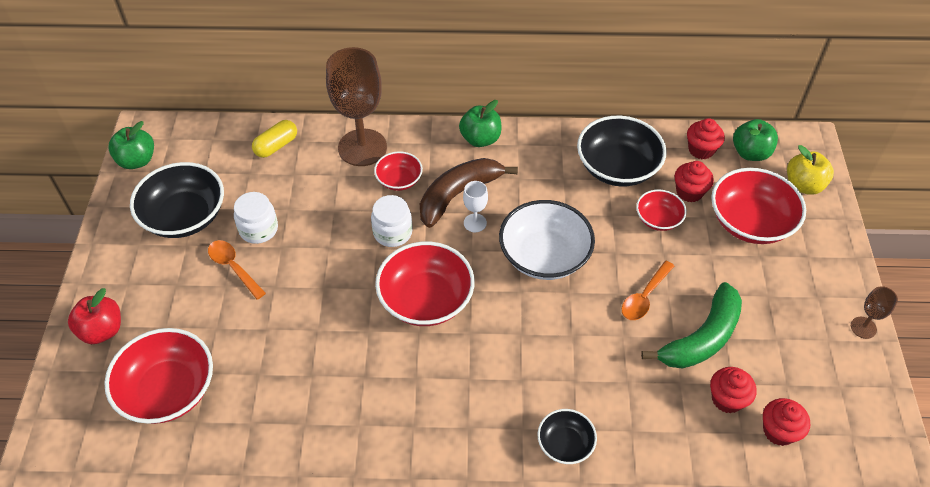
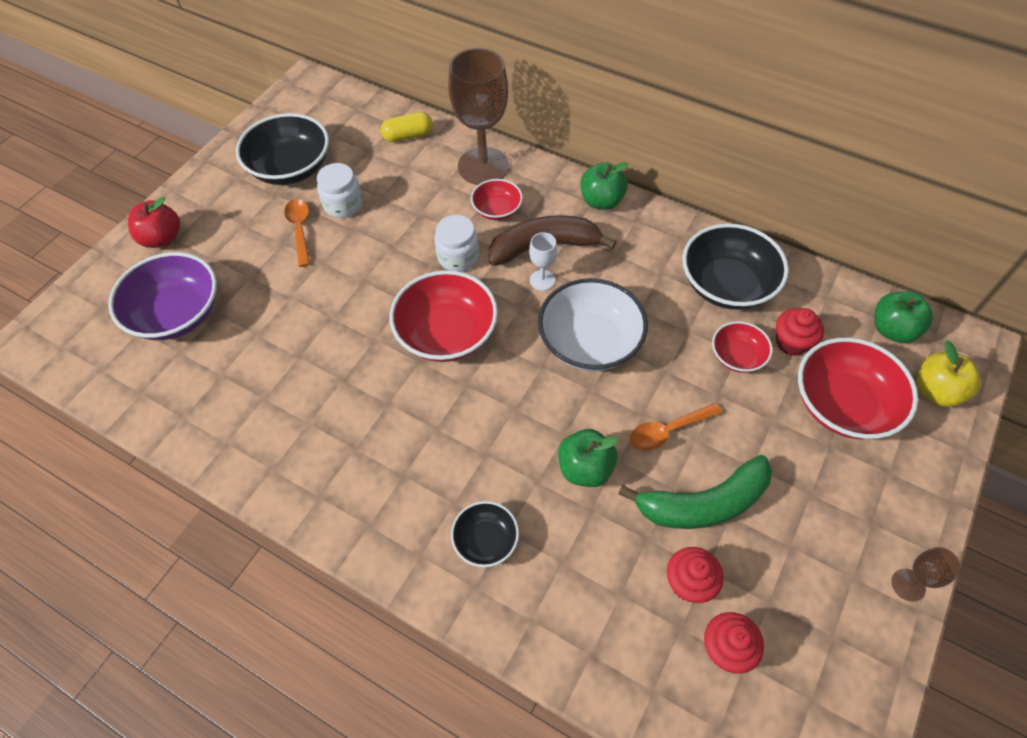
camera: 30 degrees right, 5 degrees up
red bowl [104,328,213,424] -> purple bowl [108,252,217,340]
green apple [108,121,154,169] -> green apple moved to [558,429,618,487]
red cupcake [687,118,725,159] -> none

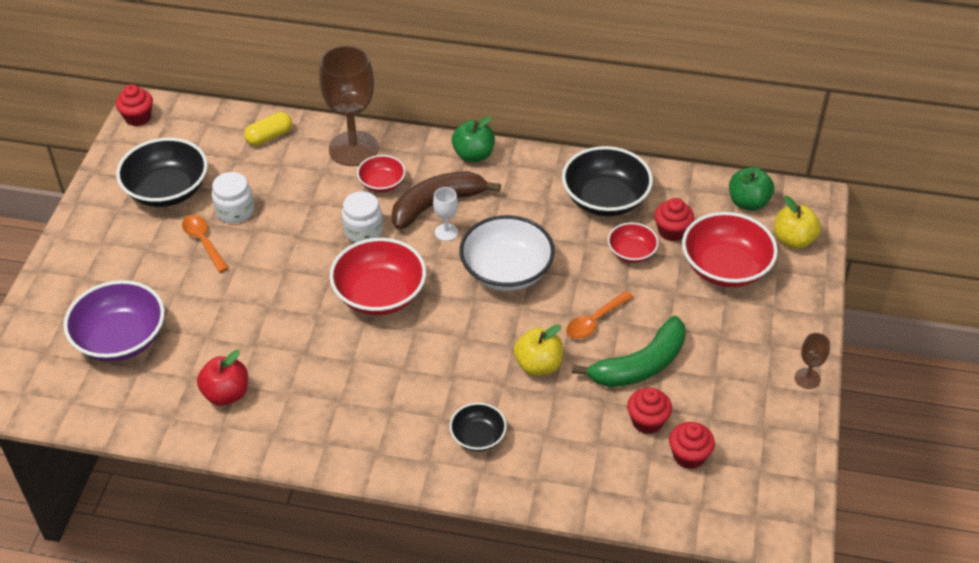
camera: 20 degrees left, 10 degrees down
red apple [128,197,180,248] -> red apple moved to [197,350,248,406]
green apple [558,429,618,487] -> yellow apple [514,324,563,376]
none -> red cupcake [116,85,153,126]

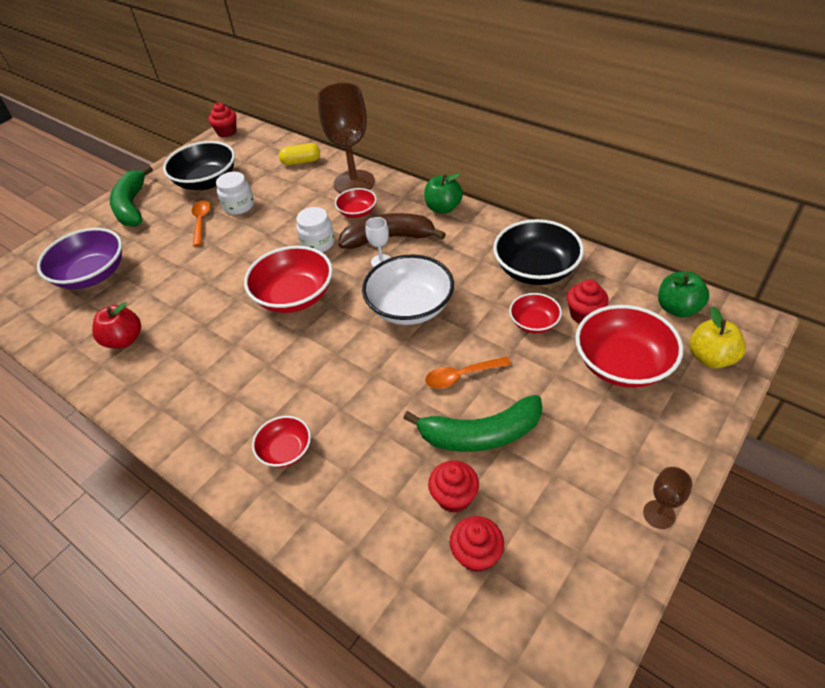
camera: 30 degrees right, 0 degrees up
black bowl [450,403,507,451] -> red bowl [252,416,311,468]
yellow apple [514,324,563,376] -> none
none -> green banana [110,165,153,227]

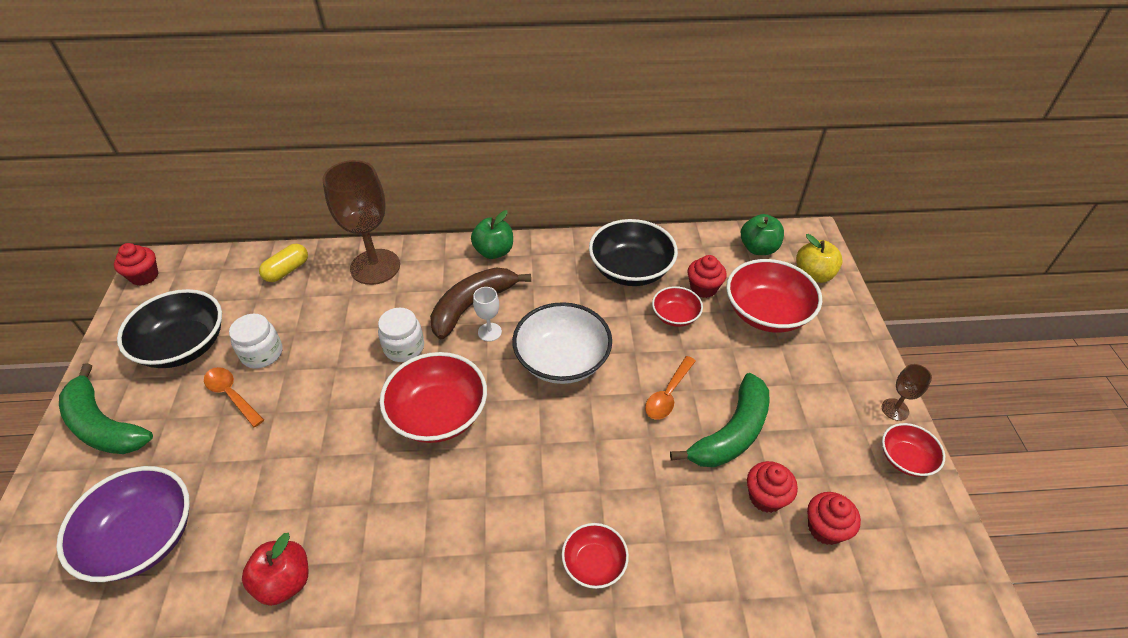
camera: 45 degrees left, 0 degrees up
red bowl [335,188,377,218] -> red bowl moved to [882,423,945,477]

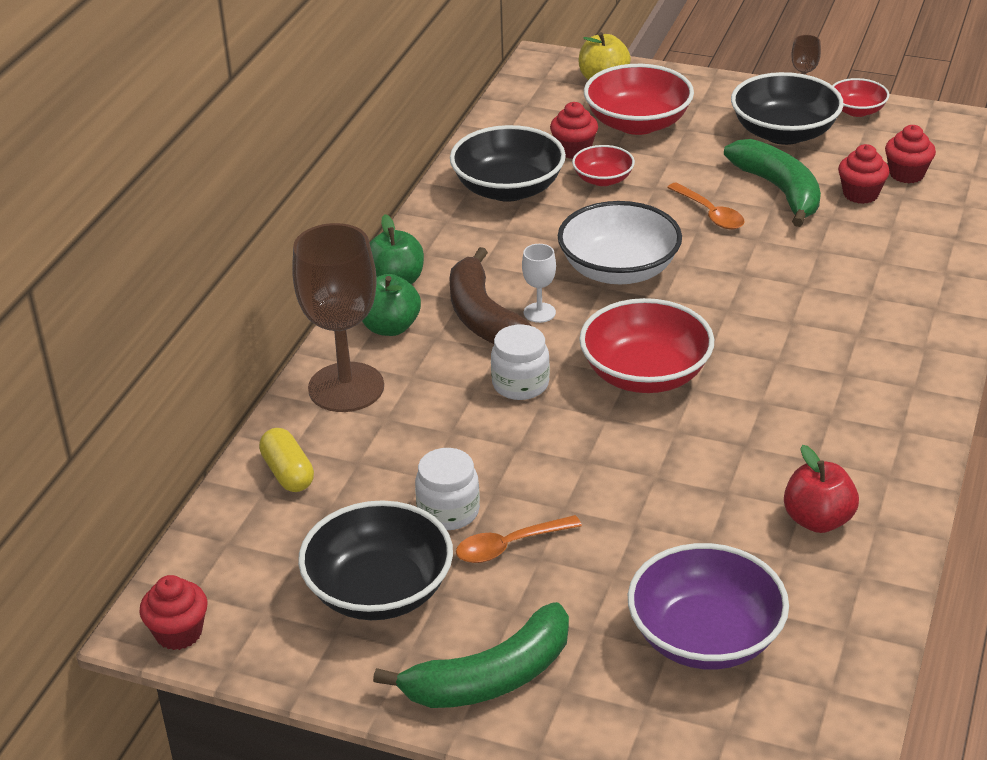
camera: 65 degrees left, 10 degrees down
red bowl [562,523,629,589] -> none
green apple [741,214,784,255] -> green apple moved to [362,274,421,336]
none -> black bowl [731,72,844,145]

